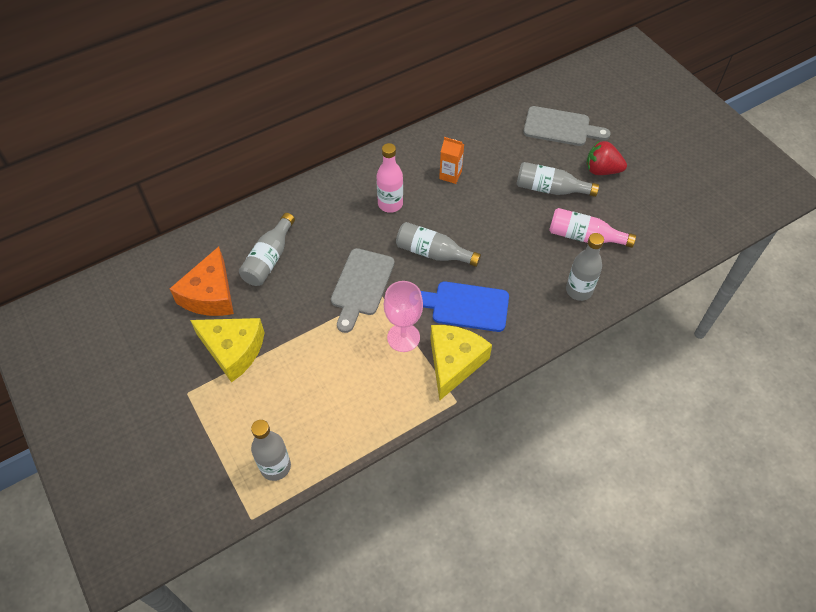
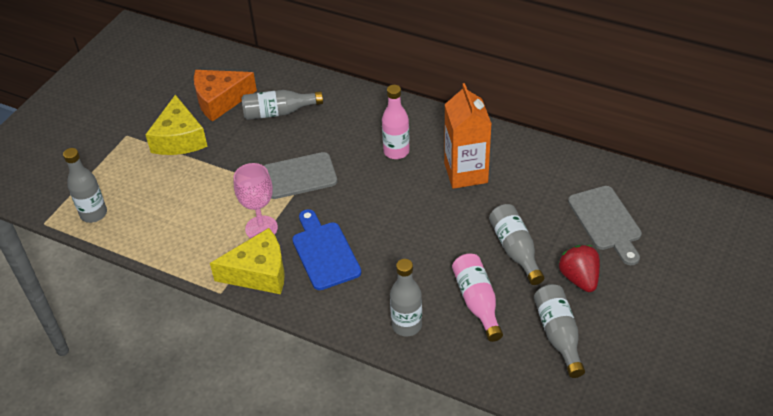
camera: 60 degrees right, 10 degrees down
grey bottle [396,222,481,267] -> grey bottle moved to [534,284,585,378]
orange carton [439,137,464,184] -> orange carton [444,83,492,189], size x1.88

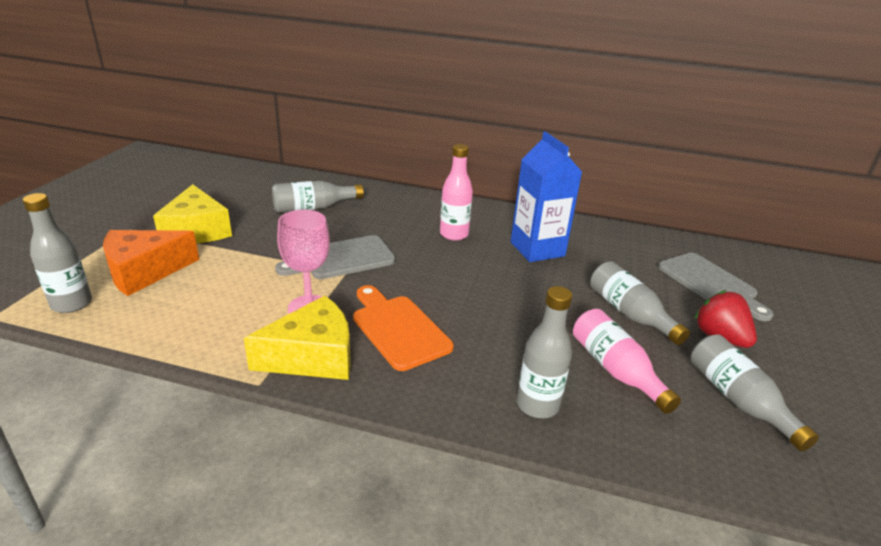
camera: 15 degrees left, 15 degrees down
orange cheese [194,70,257,122] -> orange cheese moved to [103,230,199,296]
blue cutting board [292,209,361,290] -> orange cutting board [353,285,454,371]
orange carton [444,83,492,189] -> blue carton [511,131,582,262]

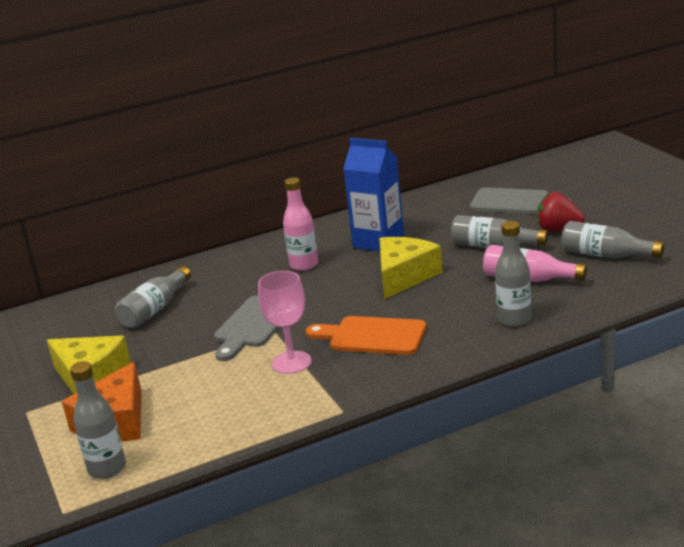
camera: 35 degrees left, 5 degrees down
yellow cheese [244,296,351,380] -> yellow cheese moved to [380,237,443,299]

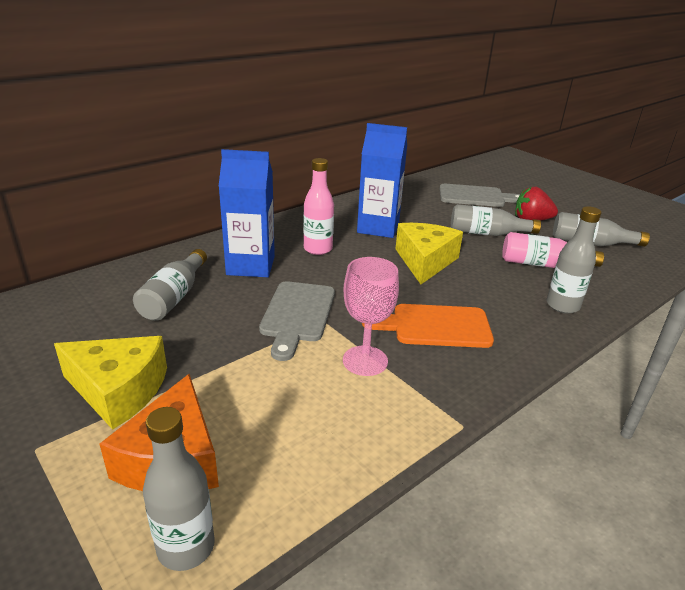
camera: 20 degrees left, 5 degrees up
none -> blue carton [219,149,275,277]

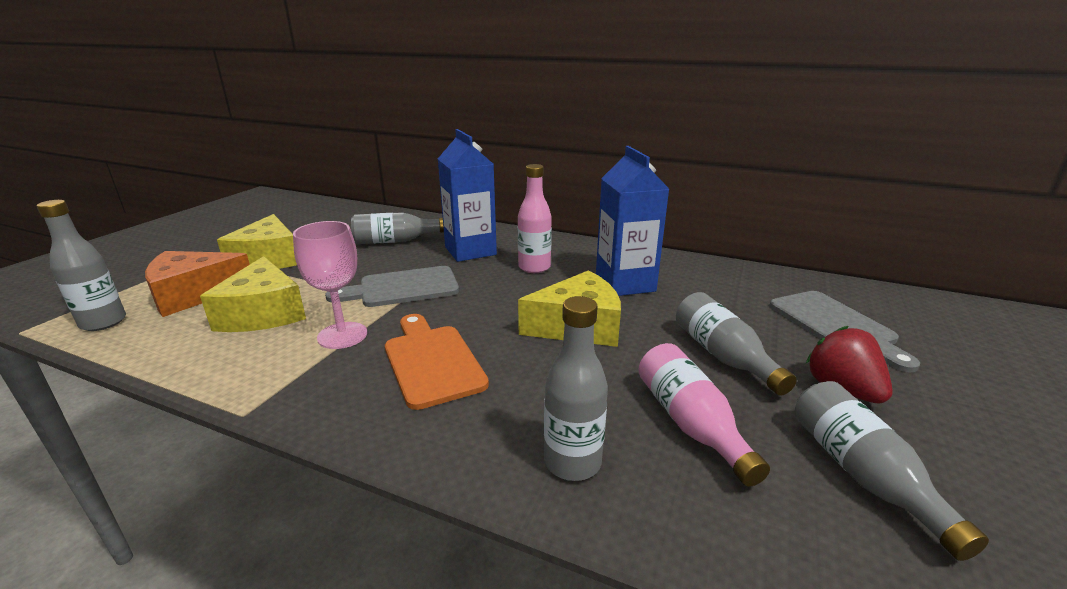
camera: 65 degrees right, 5 degrees down
none -> yellow cheese [200,256,306,332]

